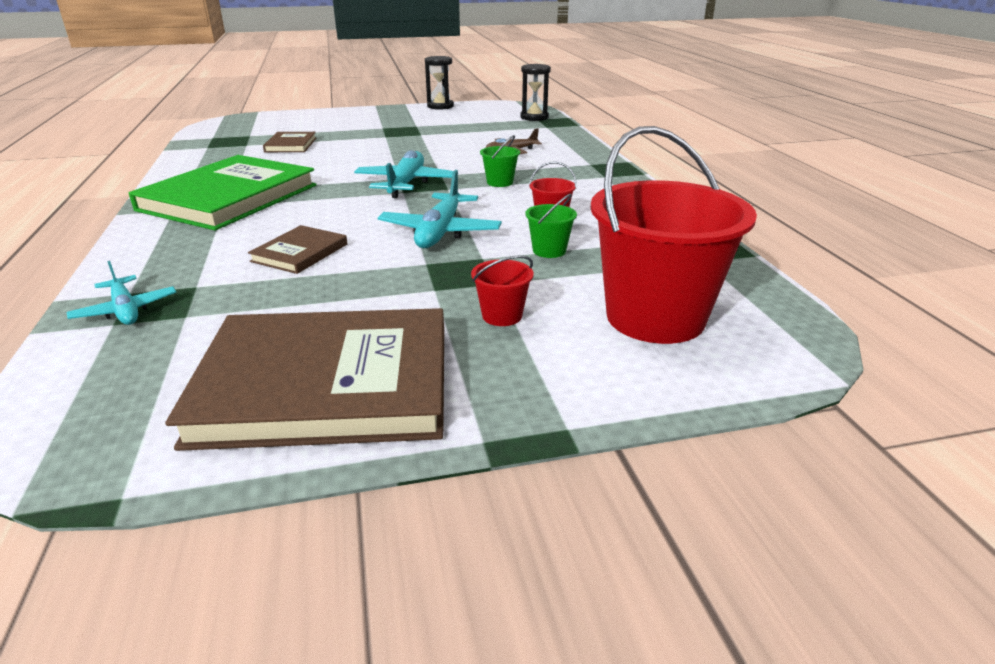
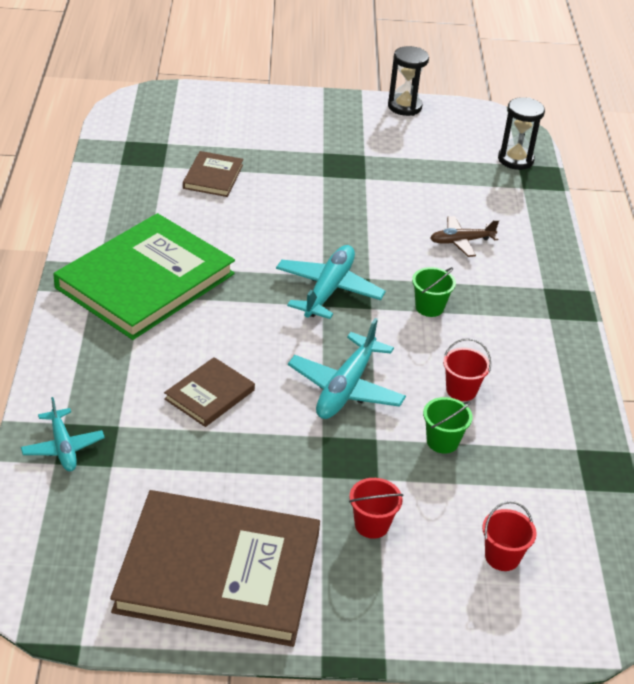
camera: 10 degrees right, 10 degrees up
red bucket [590,126,757,344] -> red bucket [482,501,537,571], size x0.41

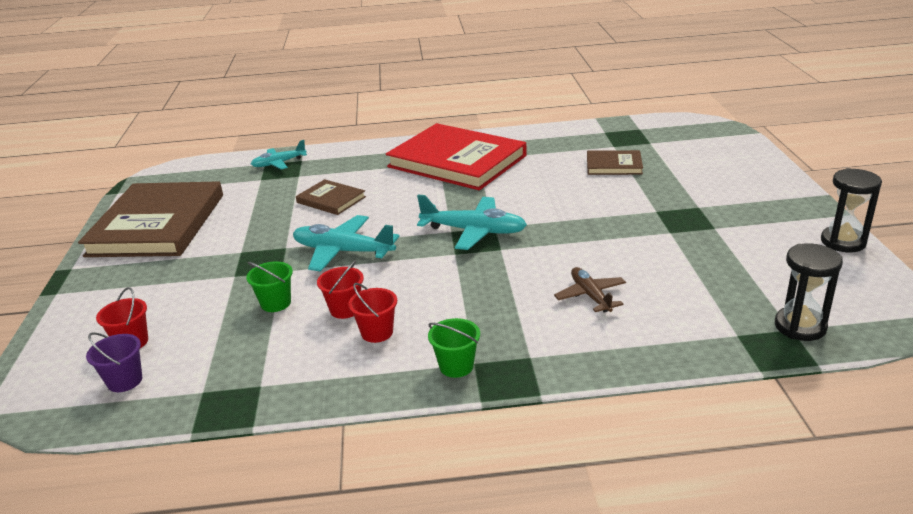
camera: 90 degrees right, 10 degrees down
green book [53,213,235,340] -> red book [386,123,527,190]
red bucket [349,478,404,539] -> red bucket moved to [348,283,397,343]
green bucket [412,267,456,317] -> green bucket moved to [428,318,480,378]
none -> purple bucket [86,332,142,392]

